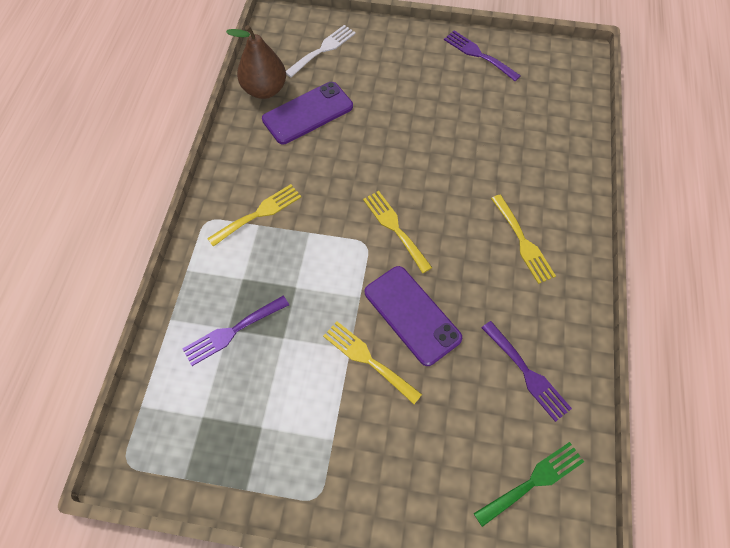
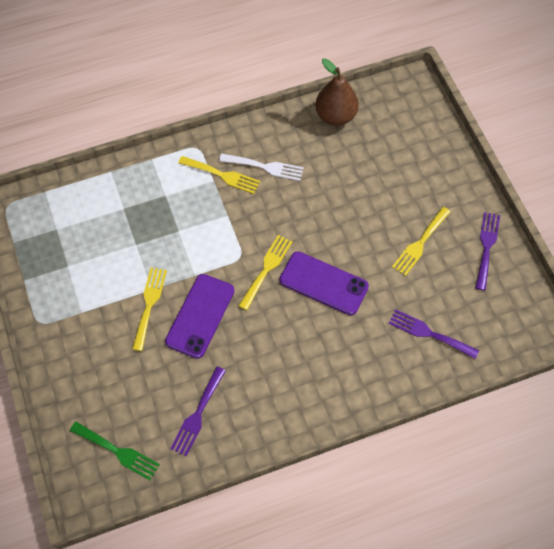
camera: 60 degrees right, 0 degrees up
purple fork [183,296,289,366] -> purple fork moved to [388,309,479,359]
purple phone [262,82,353,144] -> purple phone moved to [279,251,369,315]
white fork [286,25,356,77] -> white fork moved to [219,153,304,181]
yellow fork [491,195,556,284] -> yellow fork moved to [392,207,451,276]

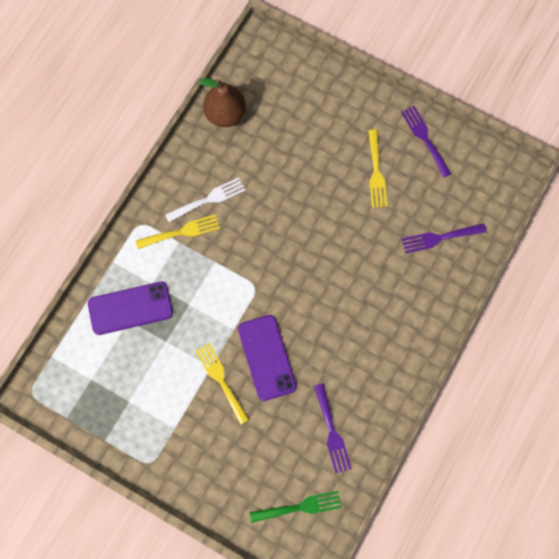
camera: 40 degrees left, 10 degrees up
yellow fork [238,235,293,310] -> none
purple phone [279,251,369,315] -> purple phone moved to [88,282,173,335]

